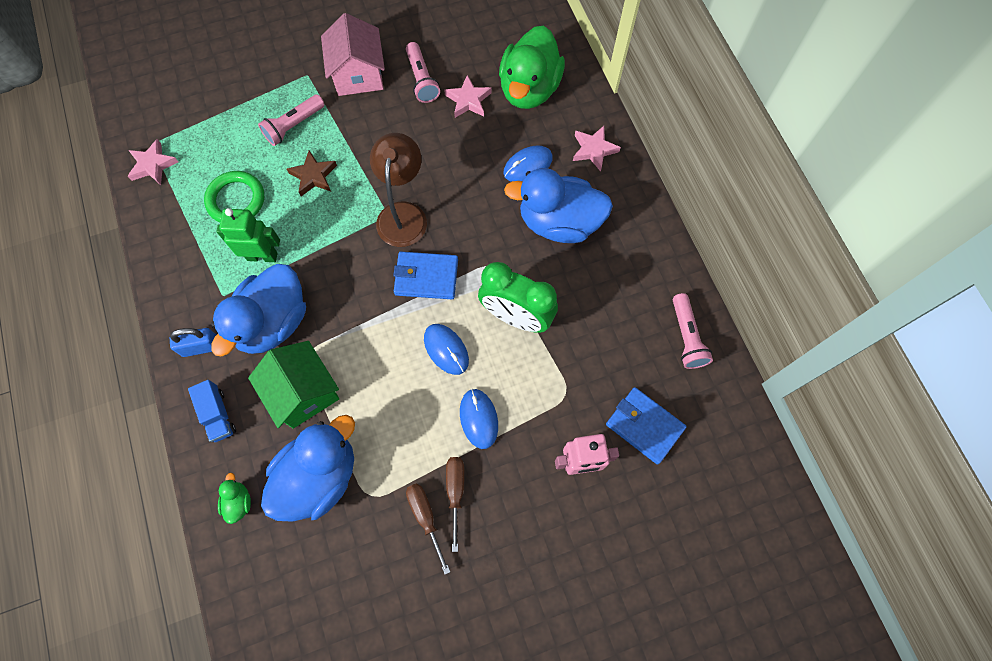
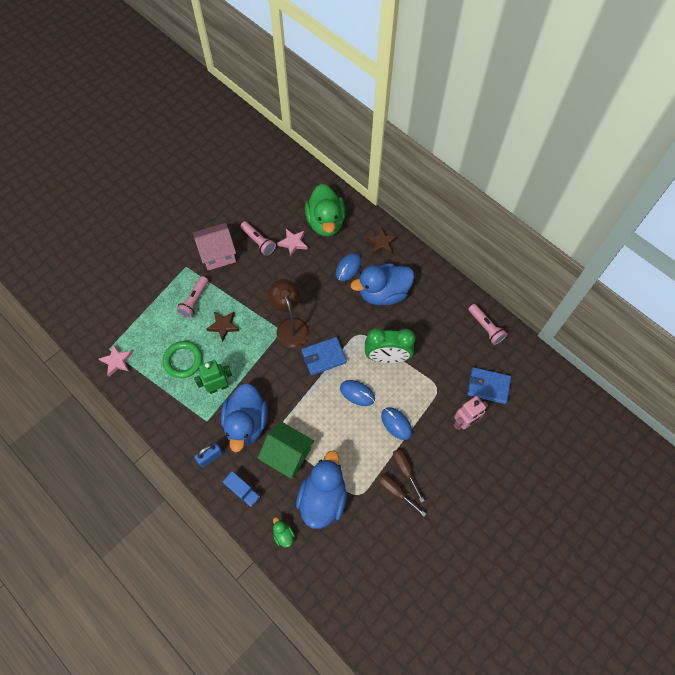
camera: 25 degrees left, 5 degrees down
pink house [321,13,385,96] -> pink house turned 75 degrees counterclockwise [193,223,236,271]
pink star [573,126,621,171] -> brown star [366,228,397,254]

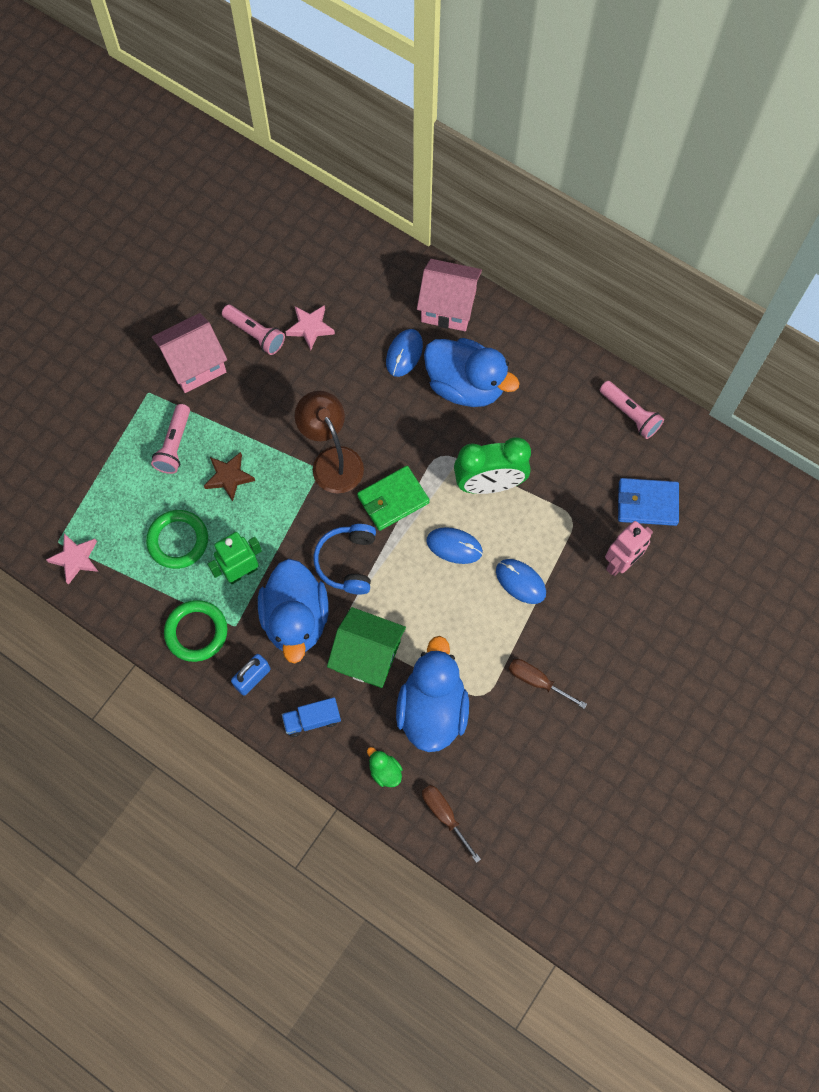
camera: 10 degrees left, 5 degrees up
blue truck [223,471,260,508] -> blue truck turned 135 degrees clockwise [282,697,341,737]
blue wallet [301,337,347,375] -> green wallet [357,466,430,531]
green duck [305,184,345,237] -> none
blue duck [351,263,414,305] -> blue duck turned 120 degrees counterclockwise [424,338,520,407]
brown star [366,228,397,254] -> pink house [417,259,482,331]
brown screwdriver [393,449,425,503] -> brown screwdriver moved to [422,785,481,863]
none -> green ring [164,600,227,662]
none -> blue headphones [314,524,376,595]

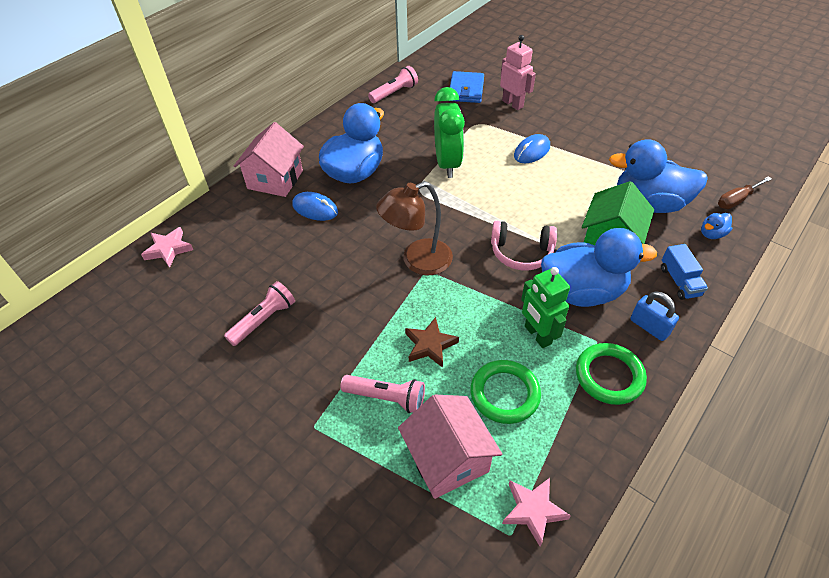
camera: 85 degrees left, 20 degrees down
pink house [152,313,227,393] -> pink house moved to [398,394,502,499]
pink star [286,305,335,350] -> pink star moved to [141,227,193,268]
blue headphones [314,524,376,595] -> pink headphones [491,221,557,270]
green wallet [357,466,430,531] -> none
green duck [367,747,402,787] -> blue duck [701,213,732,239]
blue mouse [426,527,483,564] -> none
brown screwdriver [509,659,587,709] -> none

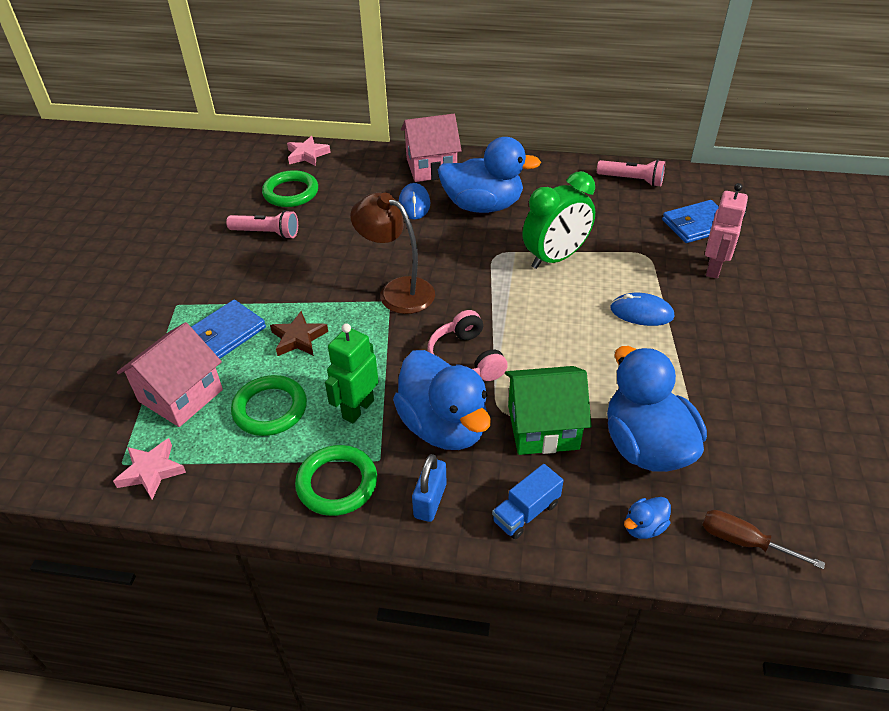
camera: 60 degrees right, 5 degrees down
pink flashlight [340,375,425,413] -> blue wallet [191,300,266,359]
blue duck [701,213,732,239] -> blue duck turned 60 degrees counterclockwise [624,497,671,539]
none -> green ring [262,170,318,207]

